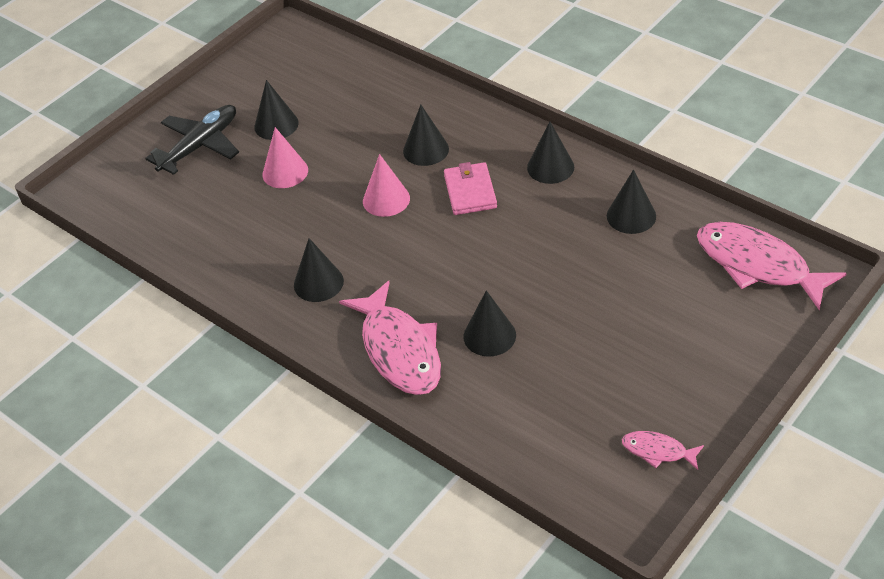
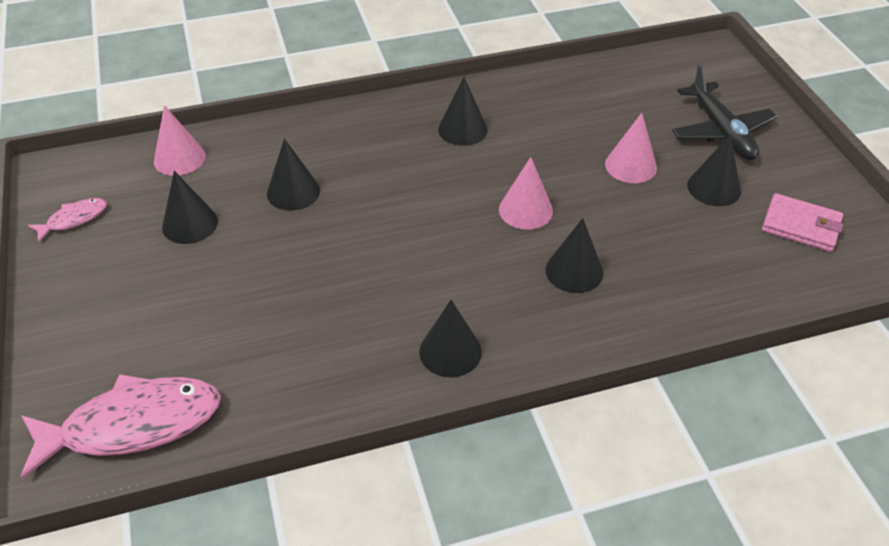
camera: 120 degrees right, 0 degrees up
pink fish [339,281,441,395] -> none
pink wallet [444,162,497,215] -> pink wallet moved to [762,193,843,252]
black cone [607,169,656,234] -> black cone moved to [162,171,218,244]
none -> pink cone [154,105,206,176]

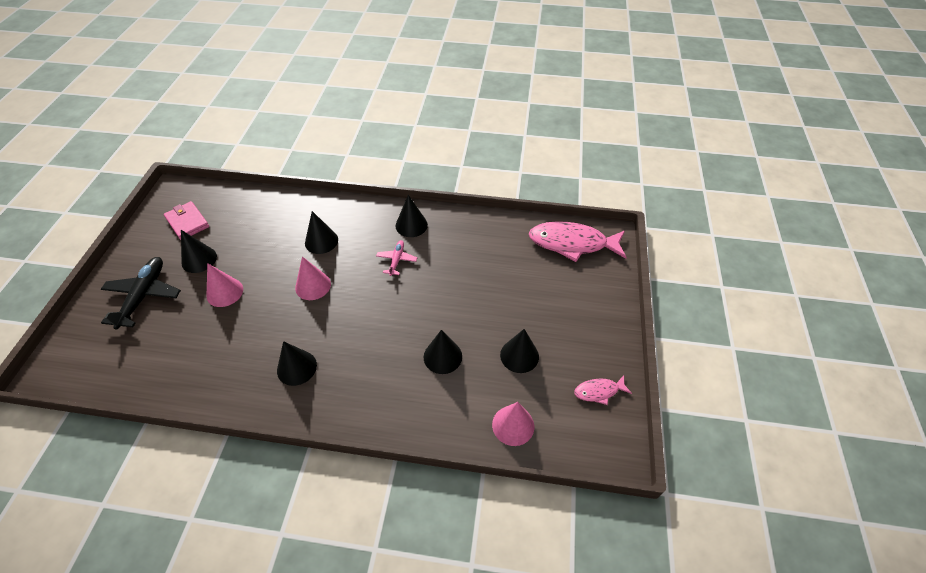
camera: 155 degrees left, 5 degrees up
none -> pink plane [376,240,417,276]

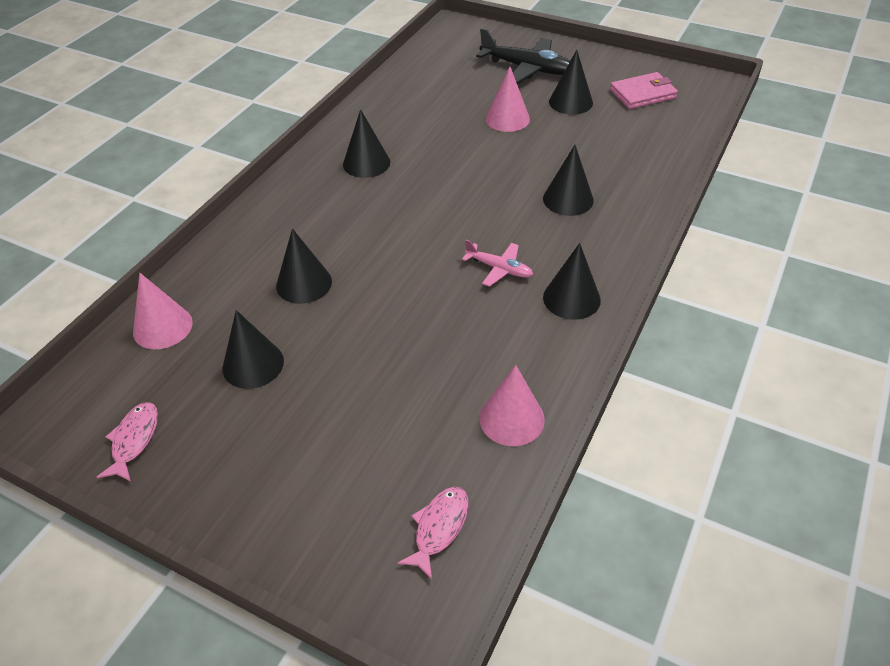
camera: 110 degrees right, 5 degrees down
pink cone [295,257,331,300] -> pink cone moved to [479,365,545,446]
pink fish [529,221,627,262] -> pink fish [397,487,469,580], size x0.48

